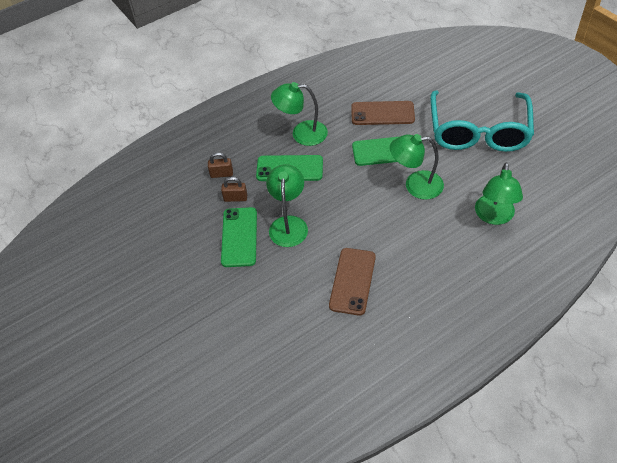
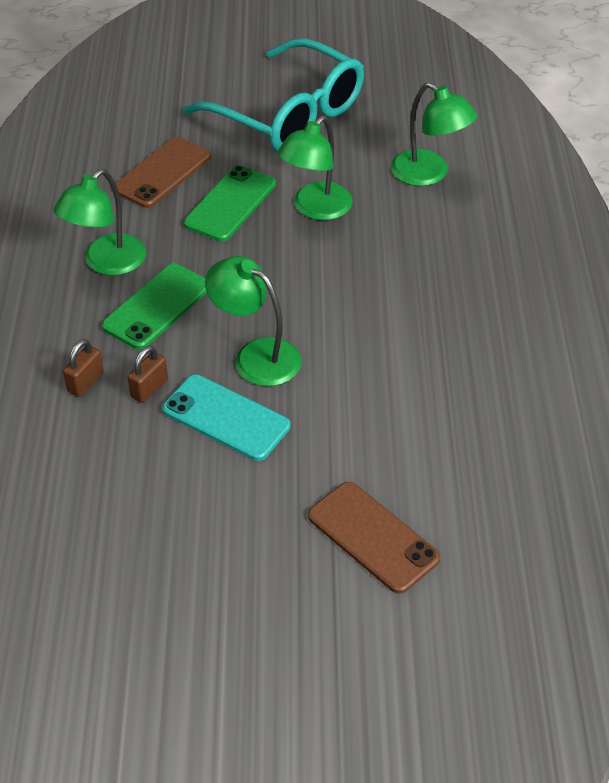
camera: 60 degrees left, 5 degrees down
green phone [221,207,257,267] -> turquoise phone [162,375,290,461]
brown phone [329,248,376,316] -> brown phone moved to [308,482,440,594]

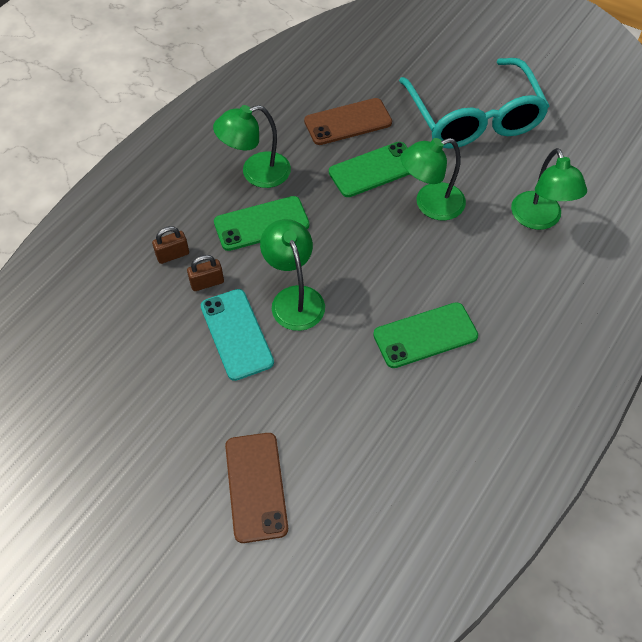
camera: 35 degrees right, 10 degrees up
none -> green phone [373,302,478,368]

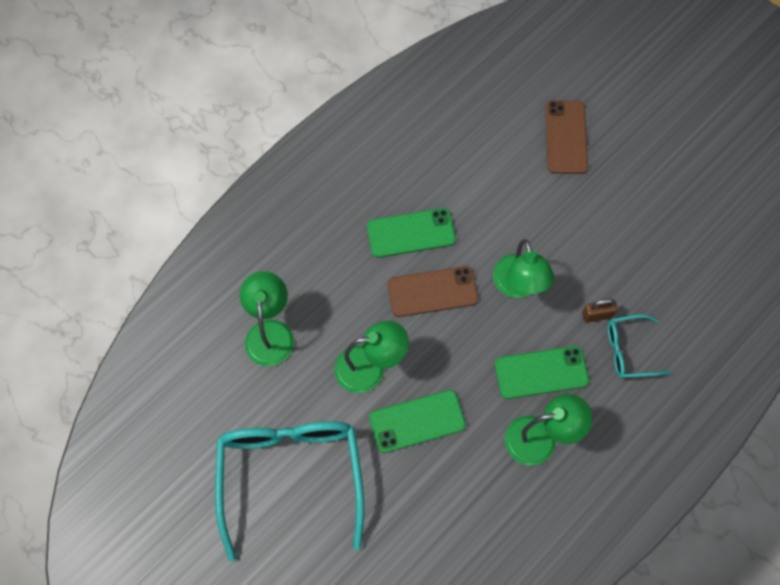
camera: 170 degrees left, 10 degrees up
brown padlock [152,226,189,264] -> turquoise glasses [608,314,671,378]
turquoise phone [201,289,274,381] -> none
brown phone [304,98,392,145] -> brown phone moved to [388,266,478,317]

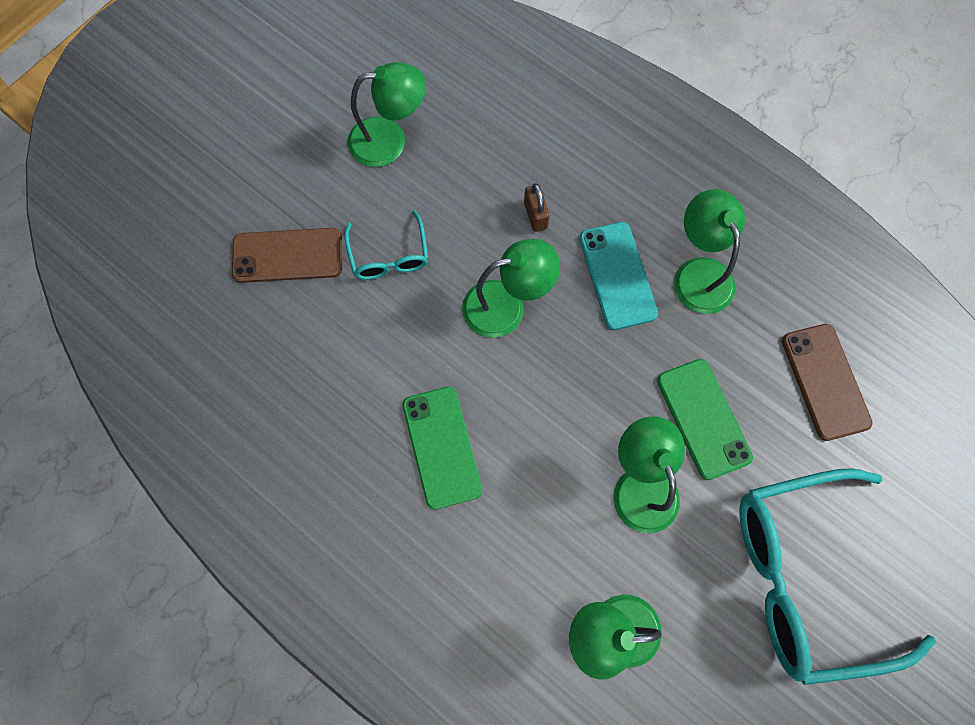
camera: 95 degrees left, 5 degrees up
brown phone [388,266,478,317] -> brown phone moved to [782,324,873,441]
green phone [495,346,589,399] -> turquoise phone [579,222,658,330]
turquoise glasses [608,314,671,378] -> turquoise glasses moved to [344,210,428,280]
none -> green lamp [348,62,426,167]

